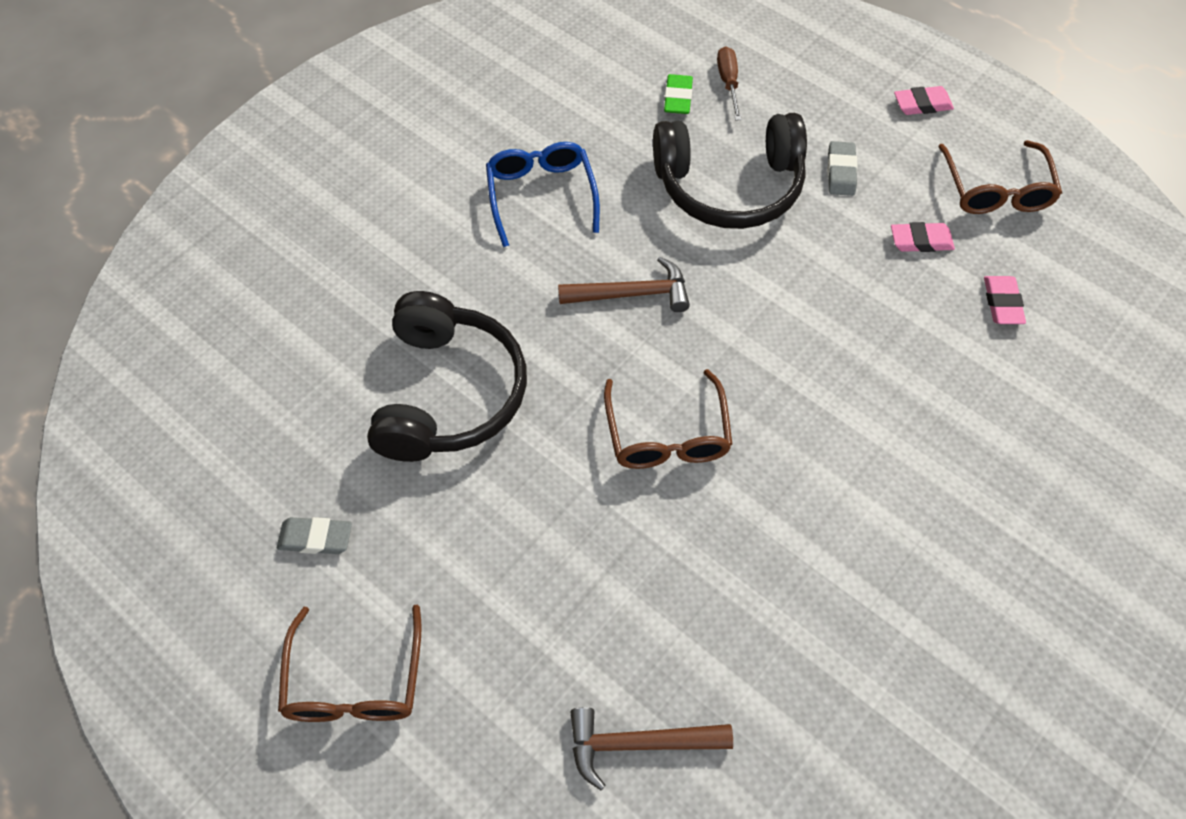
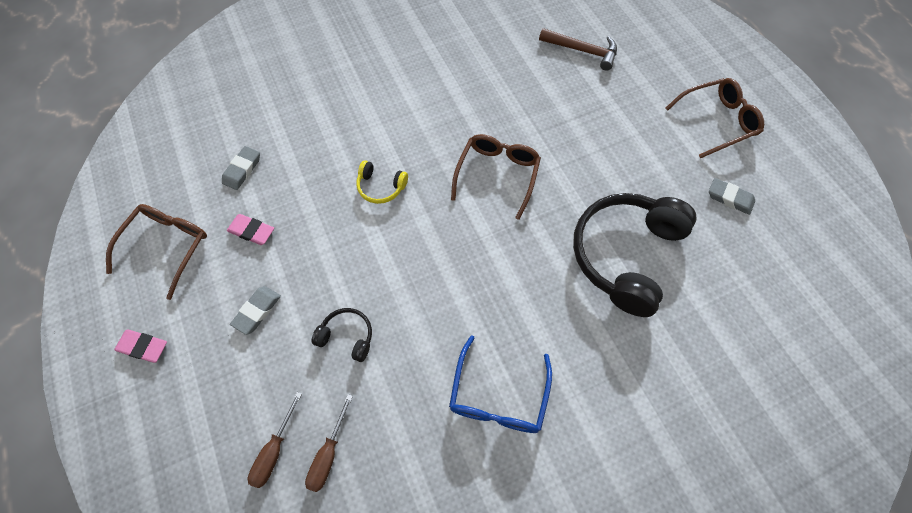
camera: 155 degrees left, 5 degrees up
brown glasses [278,604,422,722] -> brown glasses turned 45 degrees clockwise [665,78,764,158]
brown hammer [558,257,690,312] -> none
black headphones [653,113,807,229] -> black headphones [312,308,372,362], size x0.44
green eraser [664,74,693,114] -> brown screwdriver [305,394,353,492]
pink eraser [984,276,1026,324] -> grey eraser [222,146,260,190]
none -> yellow headphones [356,160,408,204]

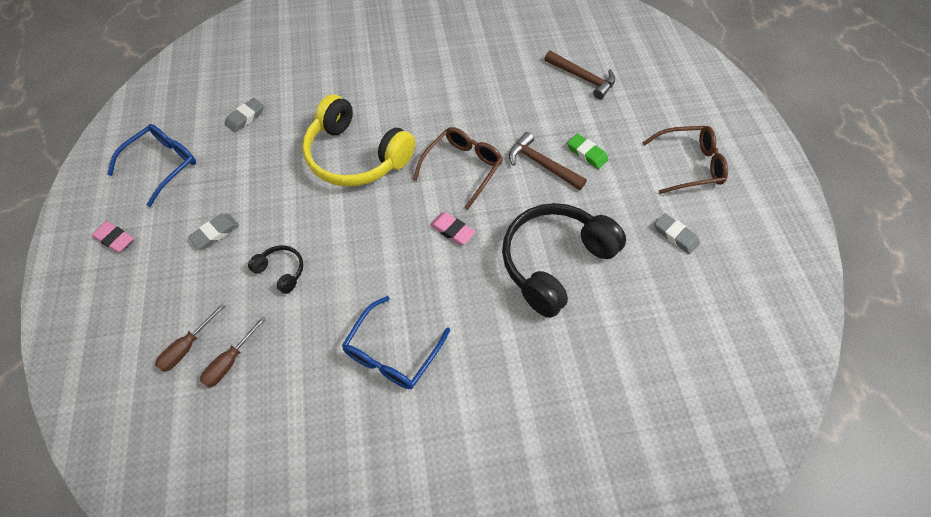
camera: 15 degrees right, 5 degrees down
brown glasses [106,204,207,300] -> blue glasses [107,124,196,207]
pink eraser [227,214,274,245] -> pink eraser moved to [430,212,475,245]
yellow headphones [356,160,408,204] -> yellow headphones [302,94,415,187], size x2.29
none -> brown hammer [509,132,587,190]
none -> green eraser [567,133,609,169]

